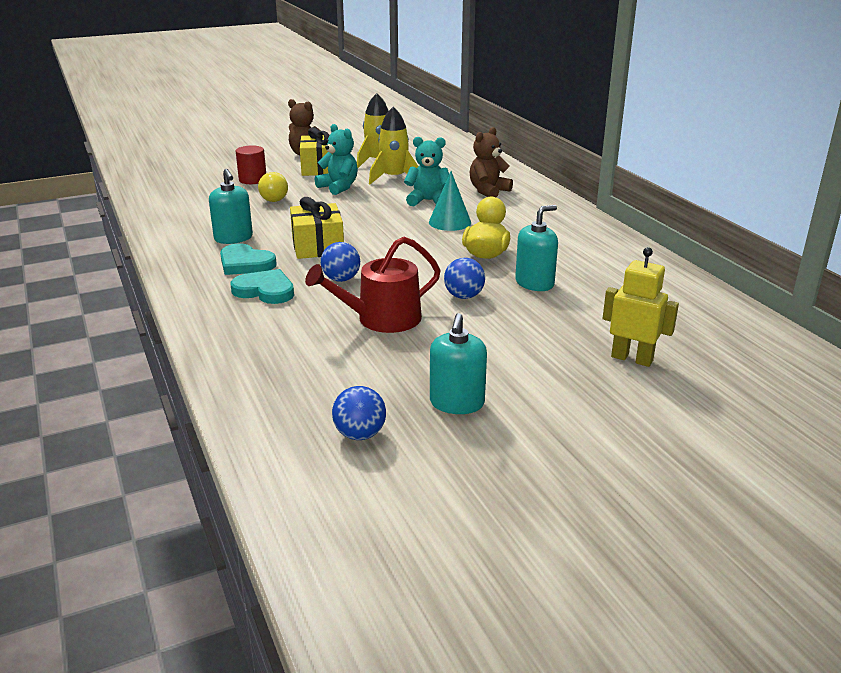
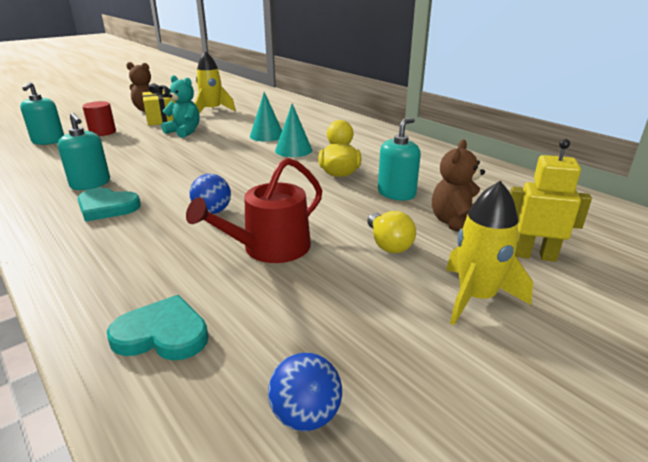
camera: 15 degrees left, 0 degrees up
turquoise heart [231,269,294,304] -> turquoise heart moved to [107,295,208,360]
yellow light bulb [258,172,288,202] -> yellow light bulb moved to [367,211,416,253]
yellow gift [290,197,344,259] -> none
yellow rocket [369,107,418,184] -> yellow rocket moved to [446,181,533,325]
turquoise teddy bear [404,137,449,206] -> turquoise cone [250,92,282,142]
turquoise soap dispenser [430,313,487,414] -> turquoise soap dispenser moved to [20,82,64,145]
blue ball [444,258,485,299] -> none
brown teddy bear [470,127,513,197] -> brown teddy bear moved to [432,140,485,232]

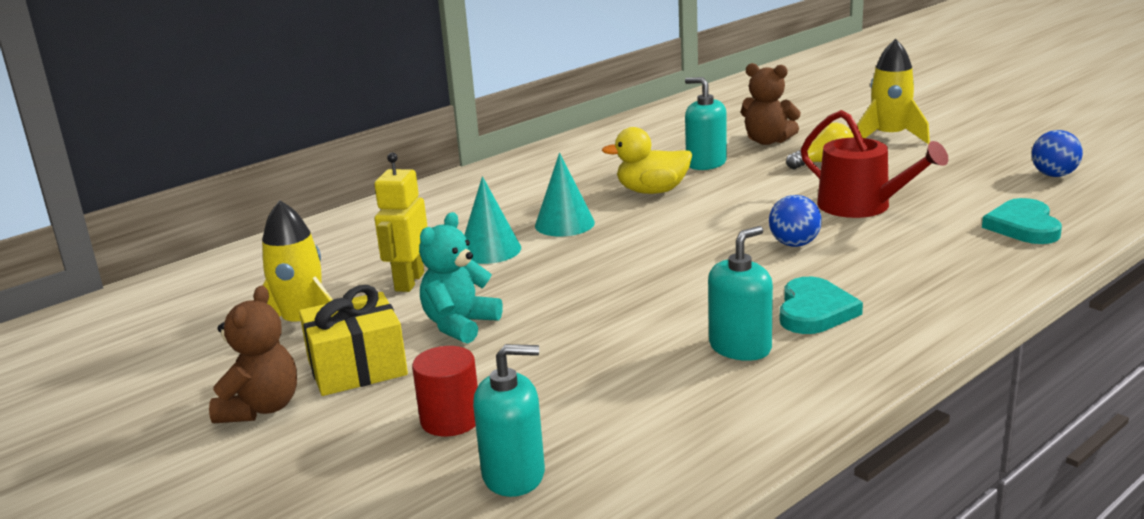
camera: 90 degrees left, 5 degrees down
yellow robot [510,139,592,262] -> yellow robot moved to [374,152,428,292]

